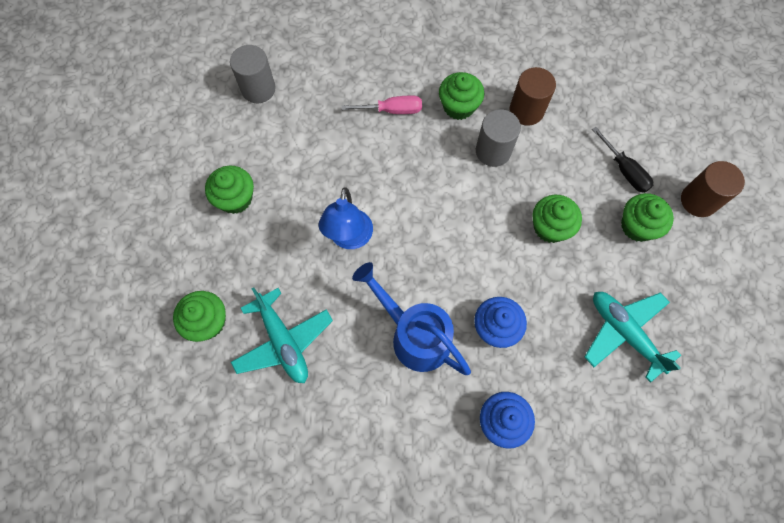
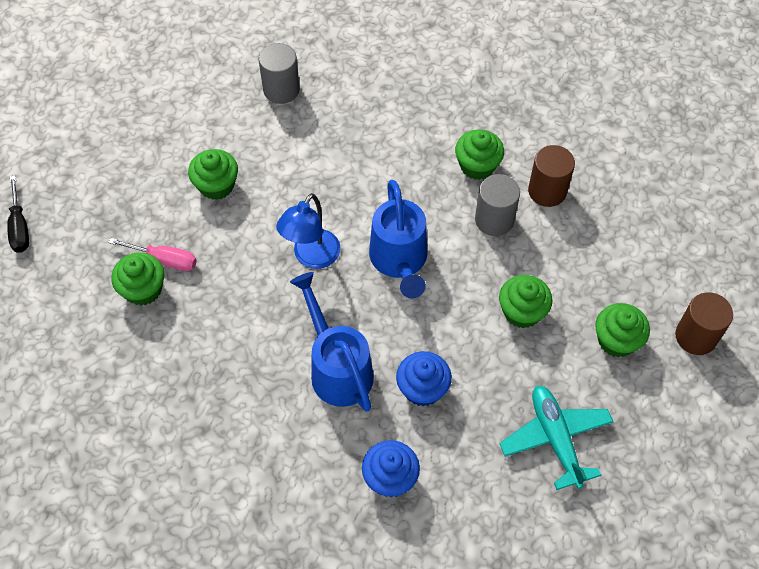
camera: 20 degrees right, 10 degrees down
turquoise plane [231,287,333,383] -> none
pink screwdriver [341,95,422,114] -> pink screwdriver moved to [108,238,197,271]
black screwdriver [592,127,653,193] -> black screwdriver moved to [7,175,29,253]
none -> blue watering can [369,180,427,299]

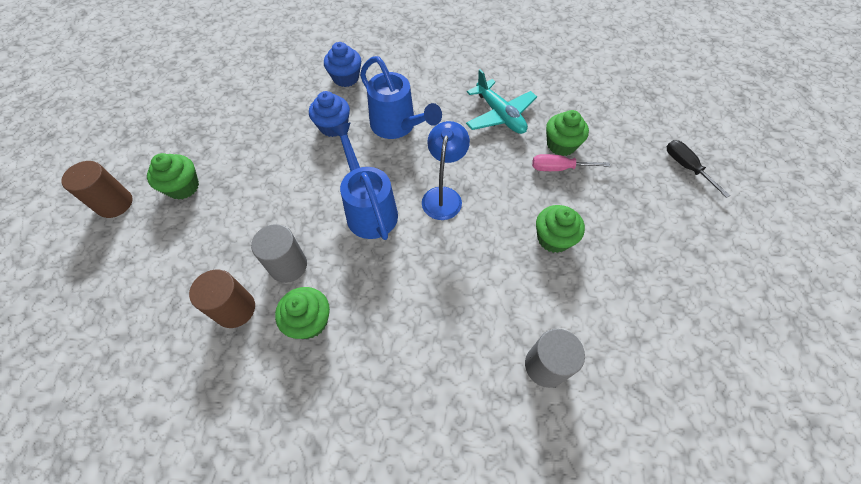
camera: 165 degrees right, 0 degrees up
green cupcake [499,275,552,328] -> none
turquoise plane [499,385,613,490] -> turquoise plane moved to [466,69,537,134]

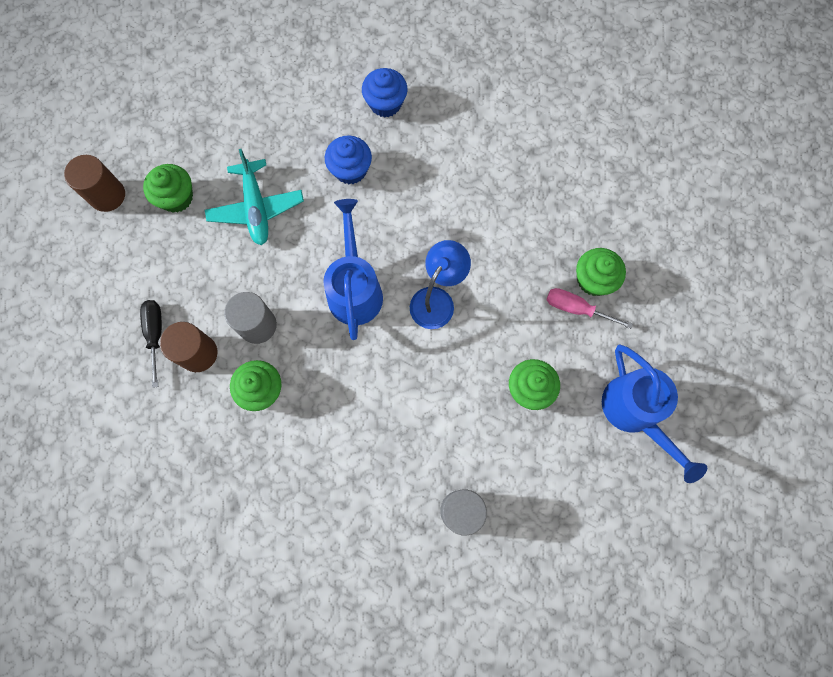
camera: 20 degrees right, 15 degrees up
blue watering can [360,56,442,139] -> blue watering can moved to [602,344,707,483]
turquoise plane [466,69,537,134] -> turquoise plane moved to [205,149,304,245]
black screwdriver [667,140,730,198] -> black screwdriver moved to [140,300,162,388]

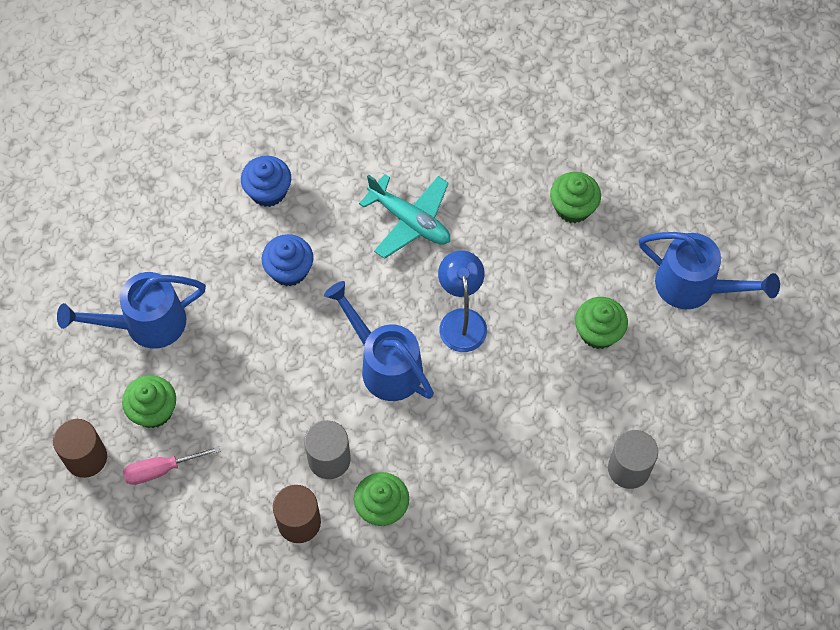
camera: 40 degrees left, 10 degrees down
black screwdriver [140,300,162,388] -> none
turquoise plane [205,149,304,245] -> turquoise plane moved to [359,174,450,259]
pink screwdriver [546,288,633,329] -> pink screwdriver moved to [123,446,220,485]
none -> blue watering can [57,272,206,349]

